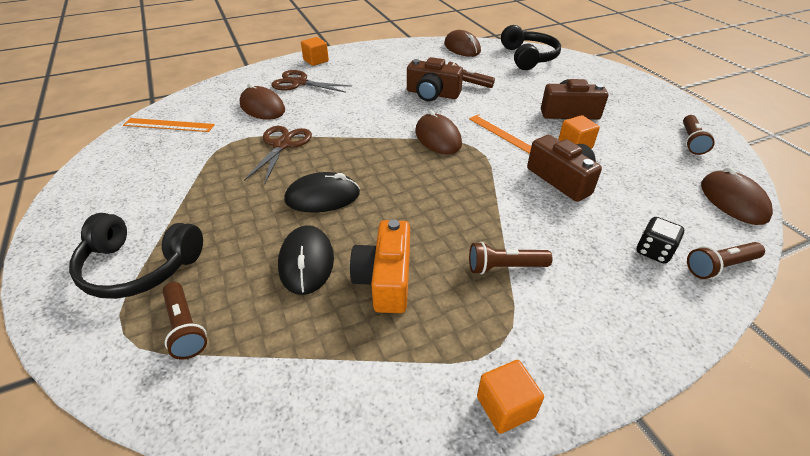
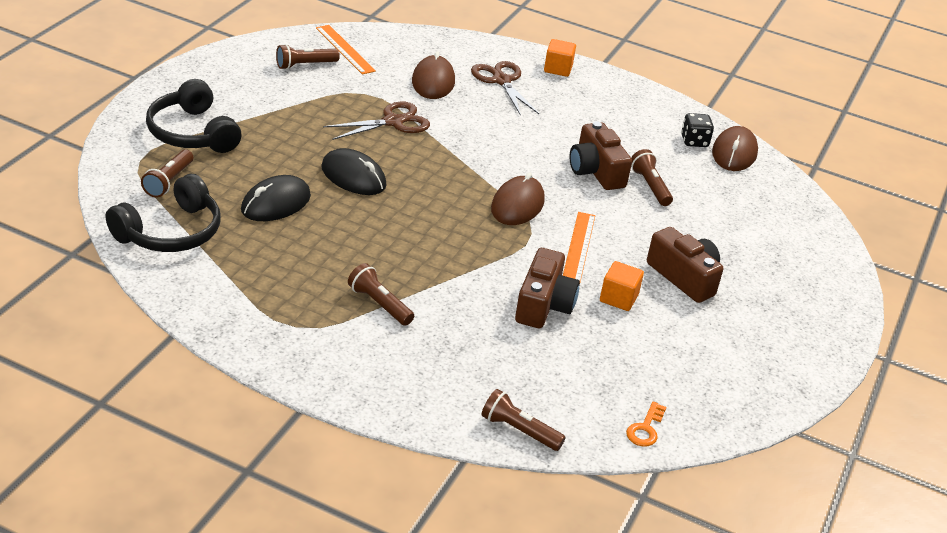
camera: 45 degrees right, 5 degrees down
orange camera [350,219,410,313] -> none
orange cube [477,360,544,434] -> none
black headphones [501,25,561,70] -> black headphones moved to [106,174,220,252]
black dice [637,217,684,264] -> black dice moved to [681,113,714,147]
brown flashlight [683,115,715,155] -> brown flashlight moved to [276,44,340,70]
brown mouse [701,167,773,225] -> orange key [626,401,667,447]

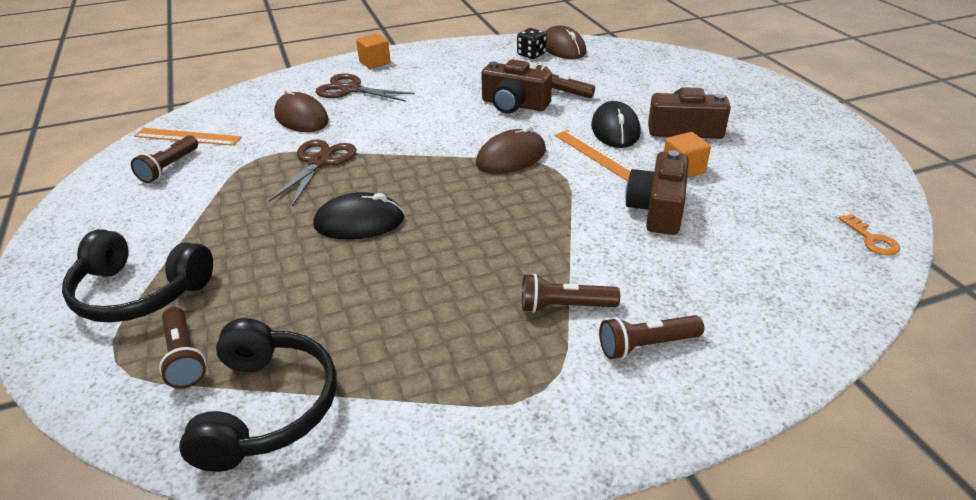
camera: 40 degrees left, 0 degrees up
black mouse [241,175,311,221] -> black mouse moved to [591,101,641,148]
brown flashlight [482,389,566,451] -> brown flashlight moved to [599,315,704,359]
brown mouse [491,172,545,225] -> brown mouse turned 75 degrees clockwise [476,126,546,174]
brown camera [515,248,580,328] -> brown camera turned 135 degrees counterclockwise [625,150,689,235]

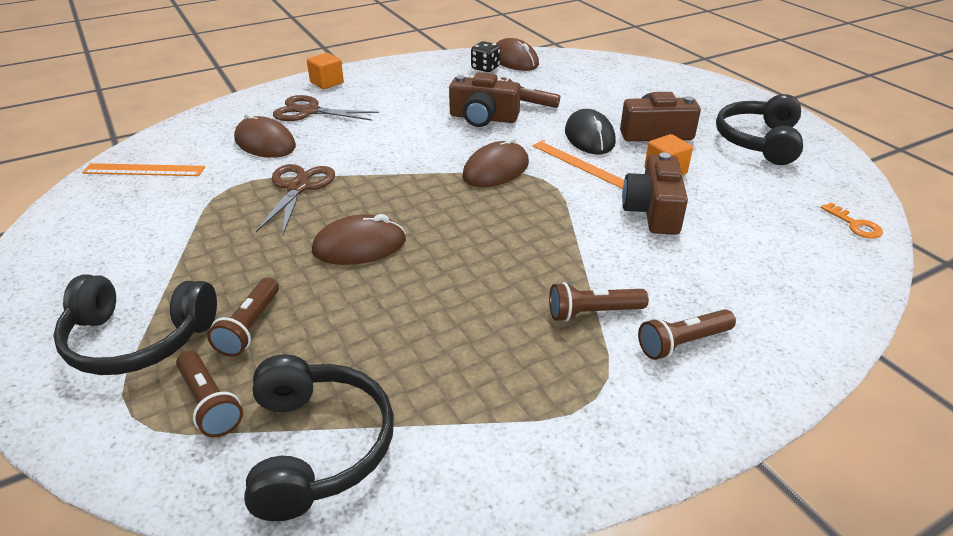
camera: 10 degrees left, 0 degrees up
brown flashlight [131,136,198,183] -> brown flashlight moved to [207,277,279,357]
black mouse [313,192,405,239] -> brown mouse [312,214,406,265]
none -> black headphones [716,94,803,165]

